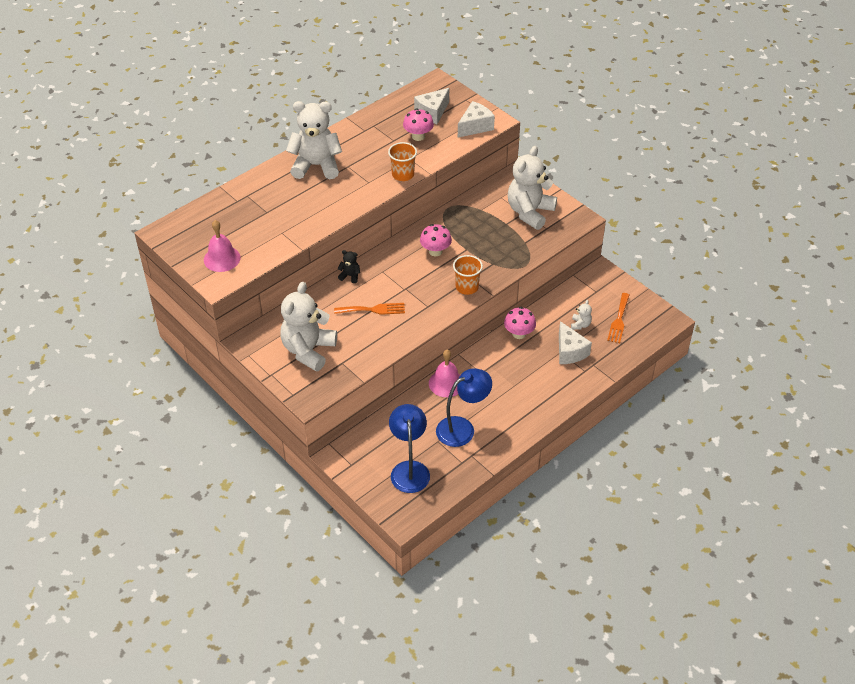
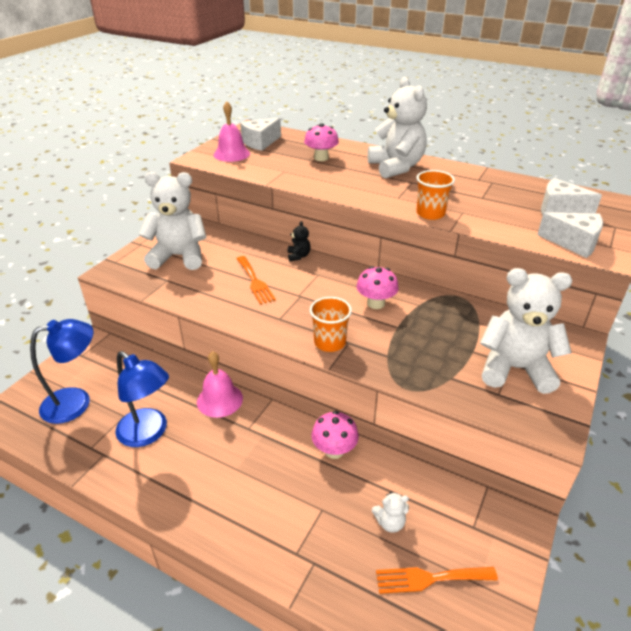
camera: 70 degrees right, 10 degrees down
pink mushroom [403,108,434,141] -> pink mushroom moved to [304,123,339,161]
white cheese [559,321,592,364] -> white cheese moved to [240,118,281,151]

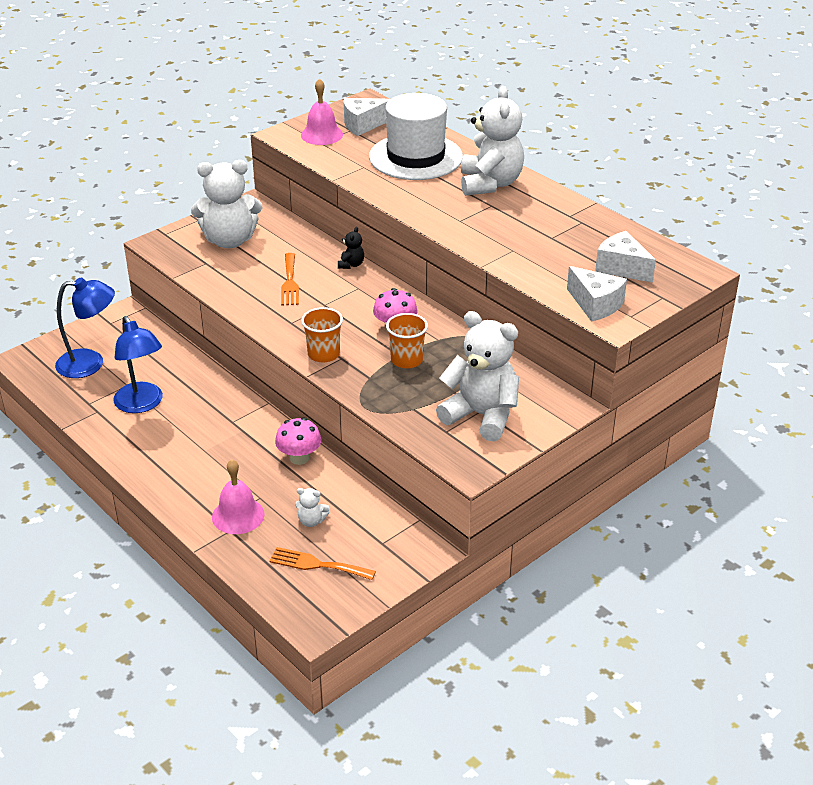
camera: 20 degrees right, 0 degrees up
white teddy bear [139,172,206,270] -> white teddy bear turned 150 degrees clockwise [191,160,262,248]
pink bell [197,351,243,418] -> pink bell moved to [212,459,265,534]
pink mushroom [304,123,339,161] -> white hat [369,93,463,180]
orange cup [416,170,455,220] -> orange cup moved to [386,313,428,368]

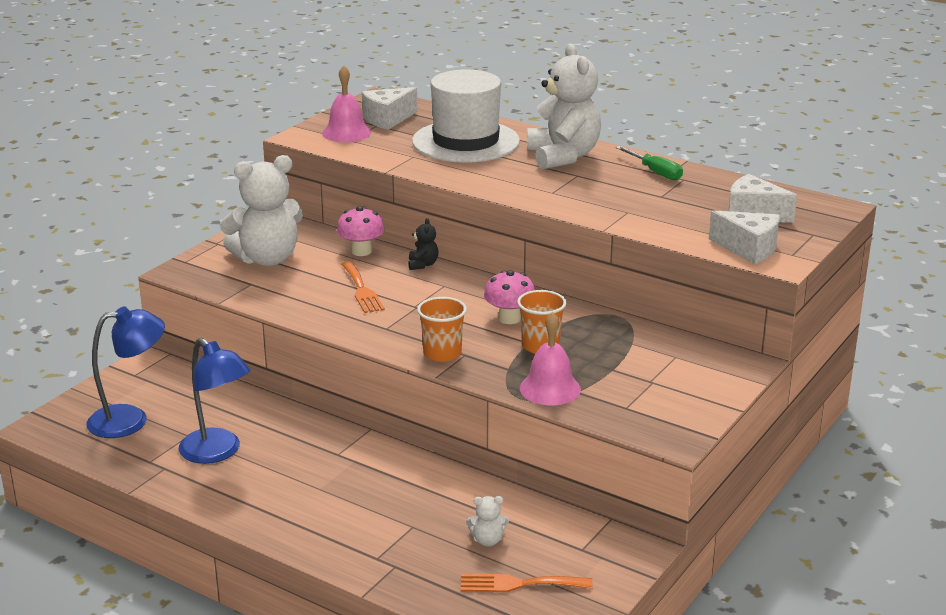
camera: 15 degrees left, 10 degrees down
pink bell [212,459,265,534] -> pink bell moved to [520,312,581,405]
pink mushroom [275,418,321,465] -> pink mushroom moved to [337,206,385,256]
white teddy bear [436,311,519,442] -> none
none -> green screwdriver [616,146,683,180]

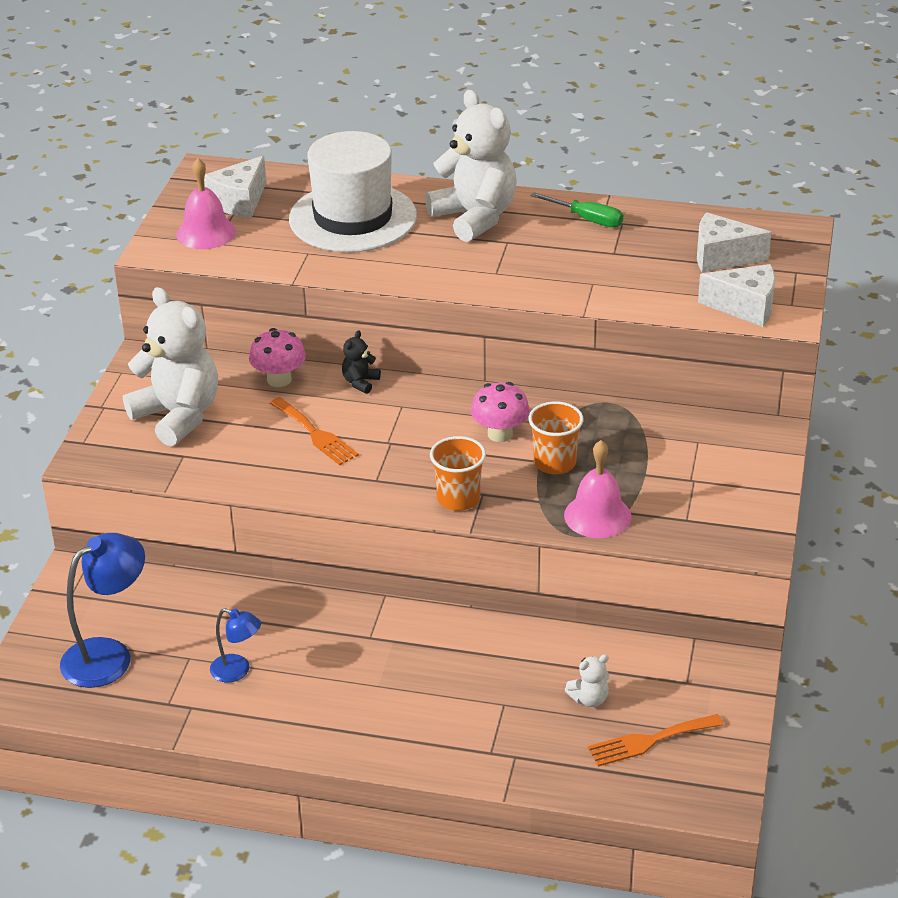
camera: 20 degrees left, 10 degrees up
blue lamp [179,337,250,464] -> blue lamp [210,608,261,682], size x0.56
white teddy bear [220,155,303,266] -> white teddy bear turned 90 degrees counterclockwise [123,287,218,446]
black teddy bear [408,218,439,270] -> black teddy bear turned 135 degrees counterclockwise [342,330,381,394]

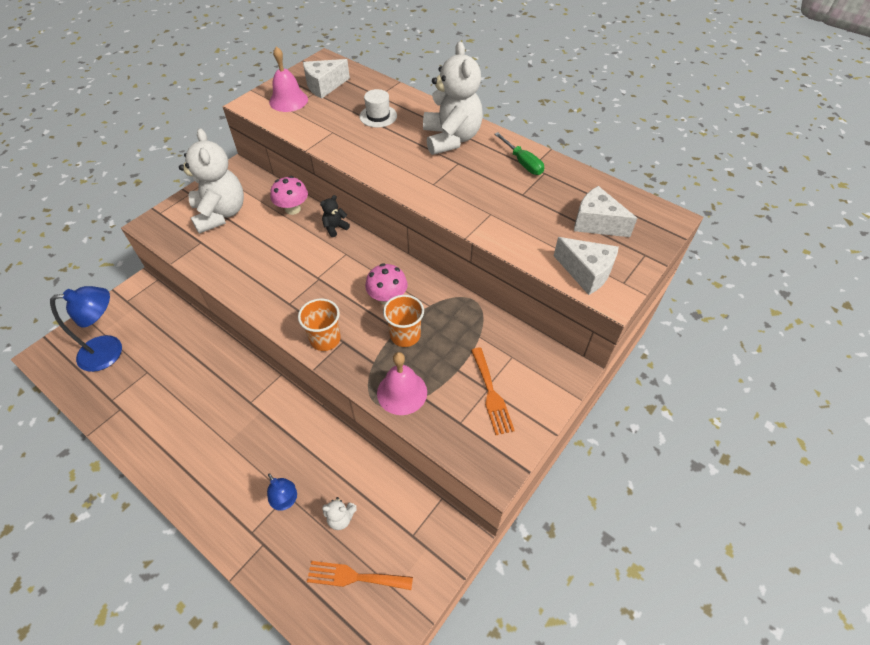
camera: 25 degrees right, 15 degrees up
blue lamp [210,608,261,682] -> blue lamp moved to [267,473,297,511]
orange fork [269,397,359,465] -> orange fork moved to [471,347,515,435]
white hat [289,131,417,252] -> white hat [359,89,397,128], size x0.44

